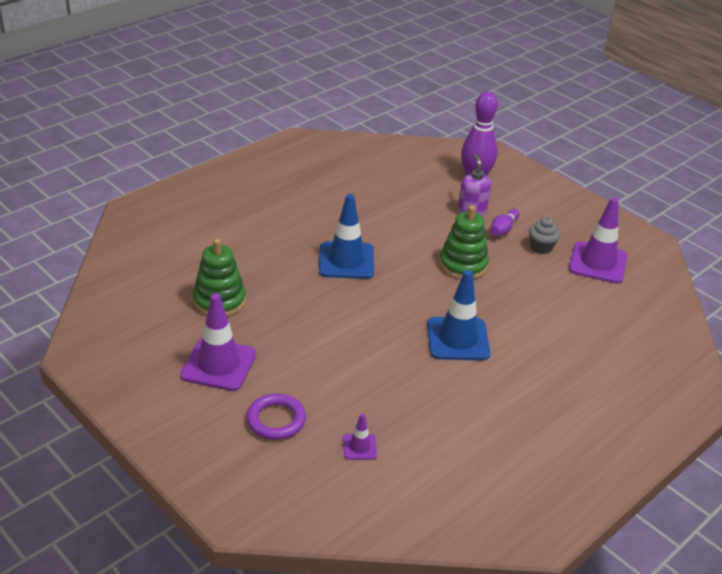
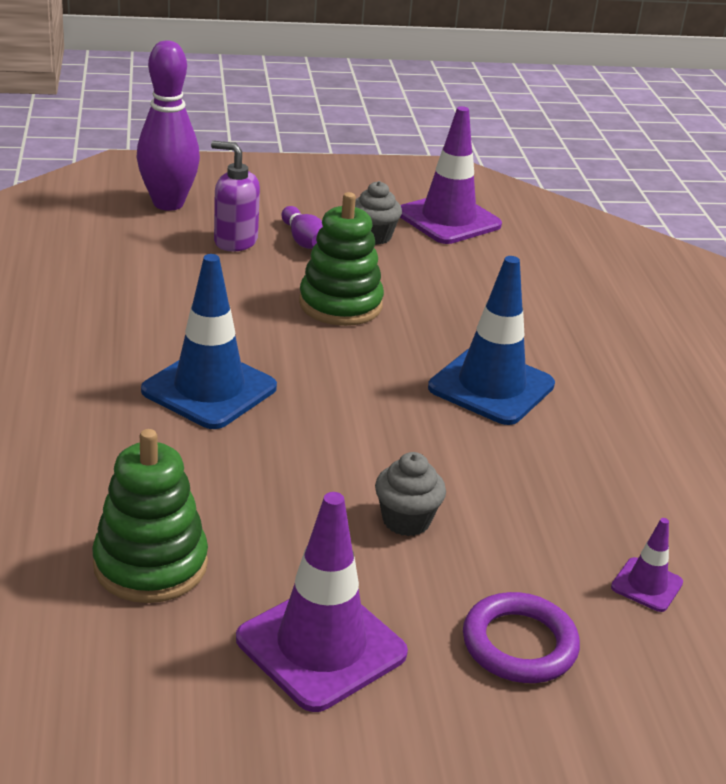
camera: 55 degrees left, 5 degrees down
none -> grey cupcake [375,452,446,536]

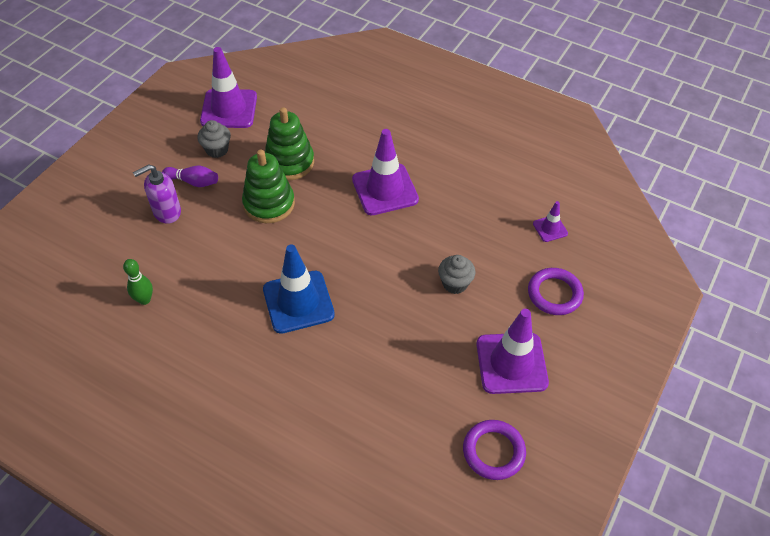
camera: 50 degrees left, 20 degrees up
green stacking toy [92,429,208,603] -> green stacking toy moved to [265,107,314,180]
purple bowling pin [137,40,200,211] -> none
blue traffic cone [428,256,555,425] -> purple traffic cone [352,129,419,215]
none -> green bowling pin [123,259,153,305]
none -> purple ring [463,420,526,480]

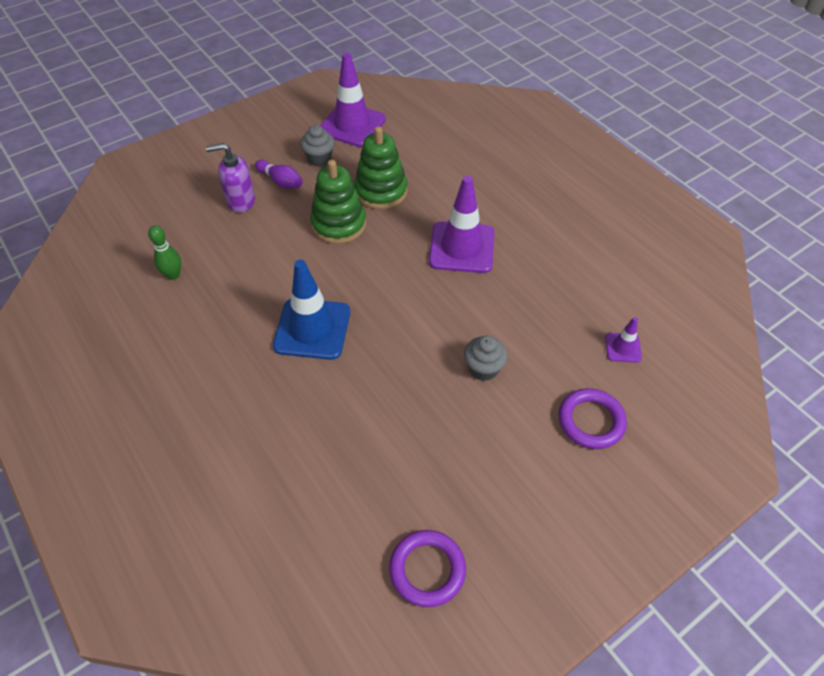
camera: 25 degrees right, 0 degrees up
purple traffic cone [476,309,549,394] -> none

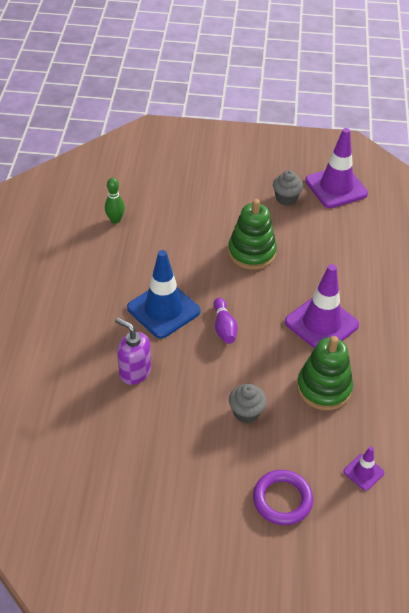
camera: 40 degrees right, 5 degrees down
purple soap dispenser [206,143,255,213] -> purple soap dispenser moved to [115,318,151,385]
purple bowling pin [255,160,303,189] -> purple bowling pin moved to [214,298,237,344]
green stacking toy [354,126,408,209] -> green stacking toy moved to [297,336,353,410]
purple ring [389,530,466,607] -> none

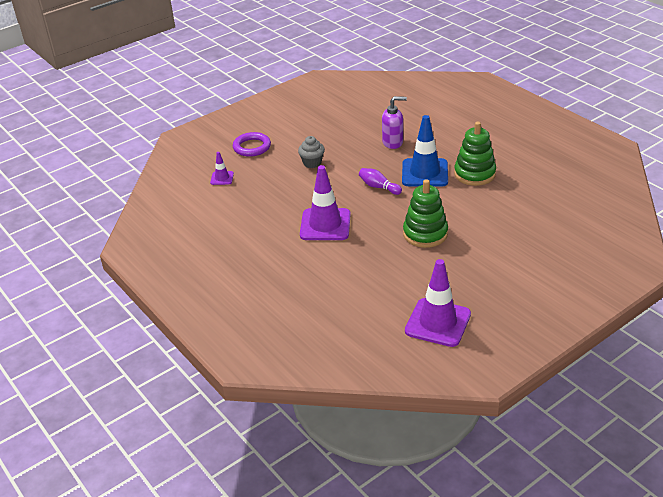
camera: 140 degrees right, 10 degrees down
green bowling pin [105,178,125,224] -> none
grey cupcake [273,170,303,206] -> none
green stacking toy [297,336,353,410] -> green stacking toy moved to [454,122,496,186]

